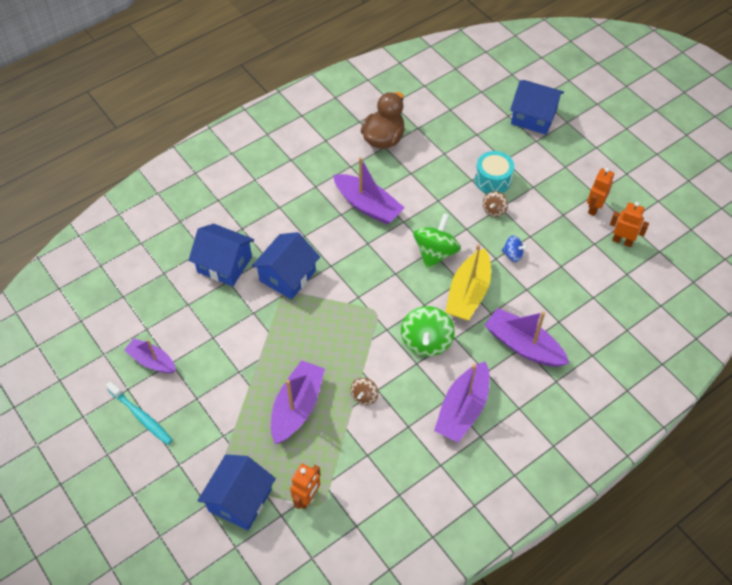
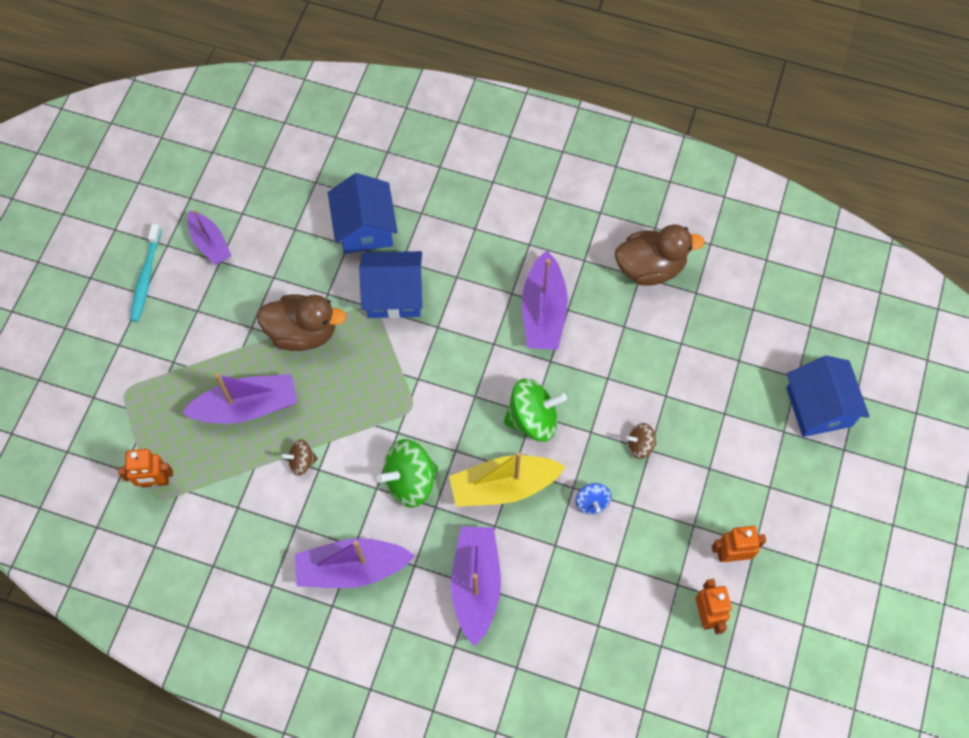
camera: 55 degrees right, 10 degrees up
purple boat [124,338,176,373] -> purple boat turned 150 degrees clockwise [187,210,232,265]
blue house [197,454,276,531] -> none
turquoise drum [475,151,514,194] -> none
none -> brown duck [257,294,347,351]

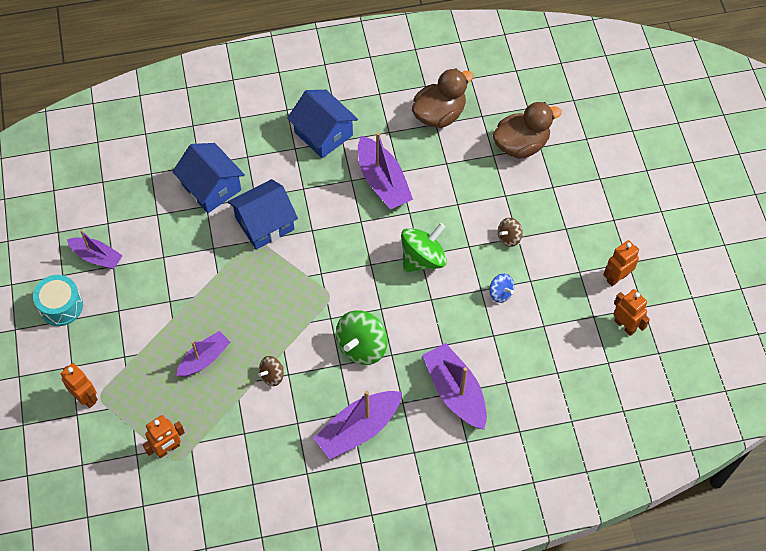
camera: 30 degrees left, 5 degrees down
turquoise toothbrush [130,224,162,322] -> turquoise drum [33,275,83,326]
purple boat [182,373,297,424] -> purple boat [177,331,230,377], size x0.64
brown duck [257,294,347,351] -> brown duck moved to [493,102,562,159]
yellow boat [449,452,566,507] -> none
blue house [786,355,870,437] -> blue house moved to [287,90,358,158]
none -> orange robot [61,363,98,408]

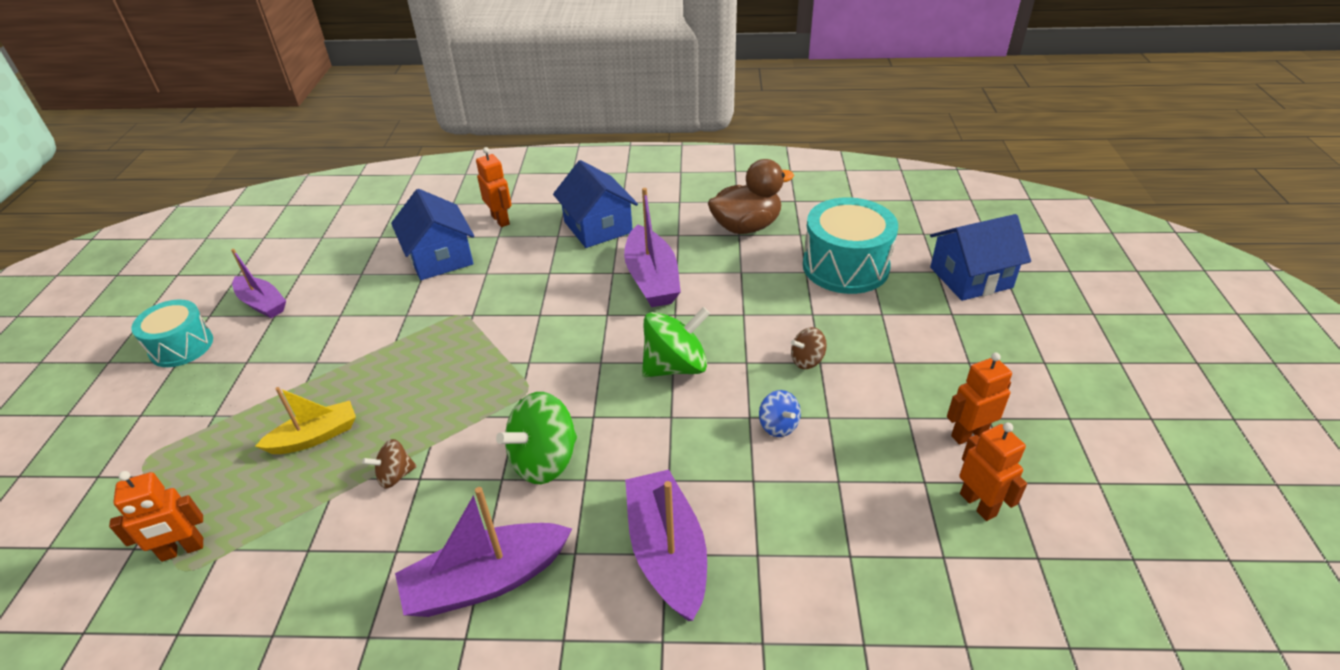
camera: 15 degrees right, 20 degrees down
orange robot [61,363,98,408] -> orange robot moved to [476,147,512,227]
purple boat [177,331,230,377] -> yellow boat [255,387,356,454]
blue house [228,179,298,250] -> blue house moved to [930,214,1031,301]
brown duck [493,102,562,159] -> turquoise drum [803,197,898,294]

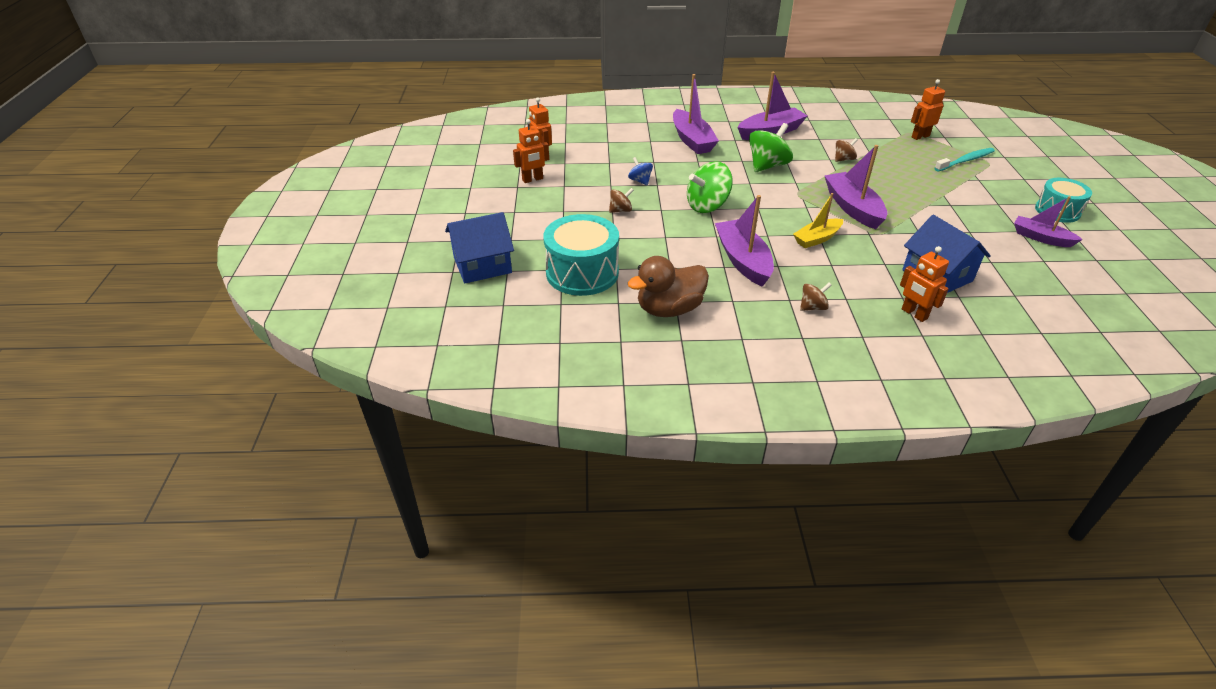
camera: 175 degrees right, 0 degrees up
yellow boat [255,387,356,454] -> yellow boat moved to [793,193,843,248]
blue house [553,160,638,248] -> brown spinning top [800,283,832,311]
none -> purple boat [824,145,887,229]
none -> turquoise toothbrush [934,148,995,172]

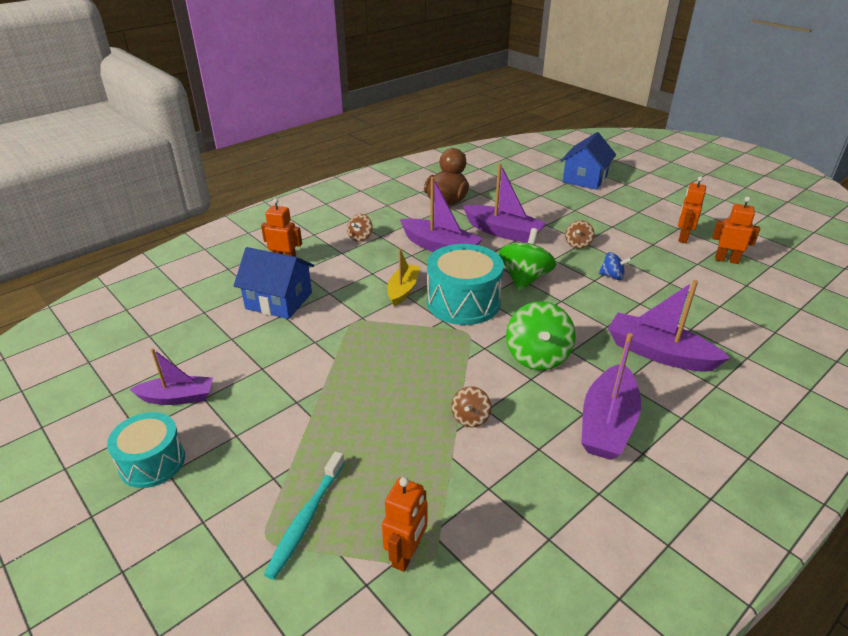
camera: 140 degrees right, 5 degrees down
turquoise drum [543,214,619,296] -> turquoise drum moved to [427,244,504,325]
purple boat [824,145,887,229] -> purple boat moved to [463,163,546,243]

